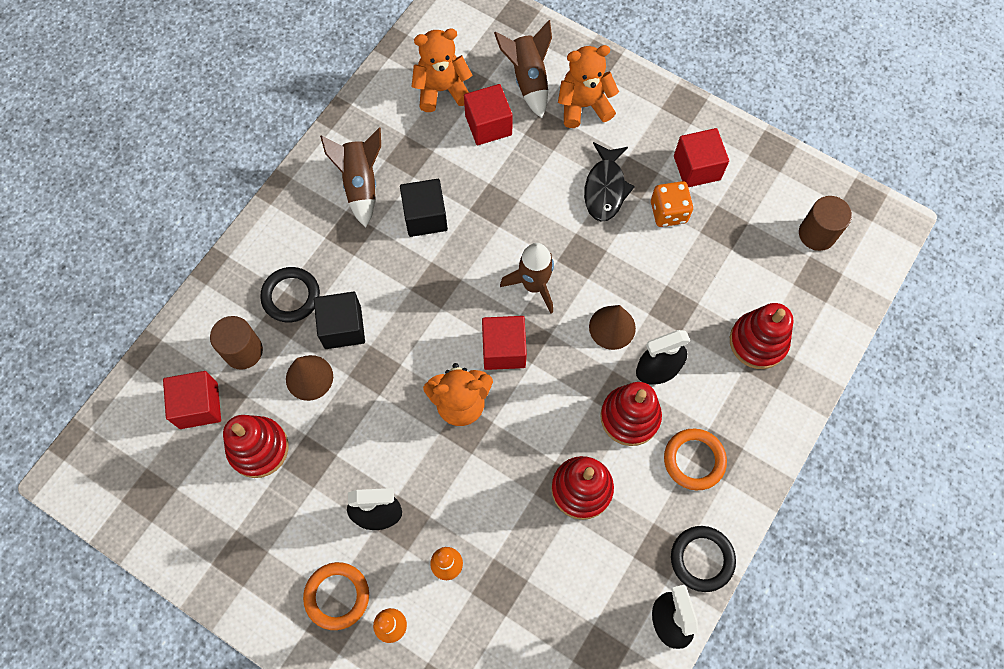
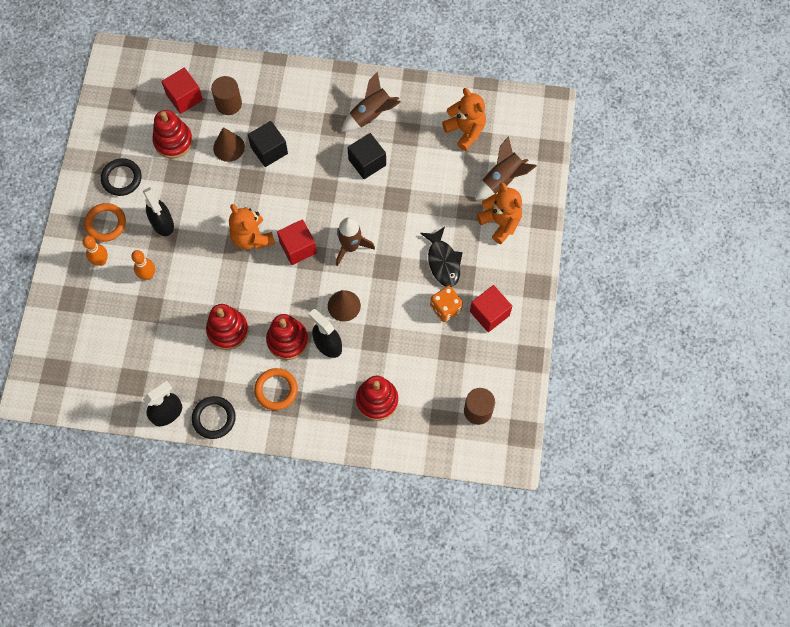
camera: 65 degrees right, 0 degrees up
black ring [260,267,320,322] -> black ring moved to [101,158,141,196]
red cube [464,84,513,145] -> none
black fish [584,142,635,221] -> black fish turned 90 degrees counterclockwise [420,226,463,287]

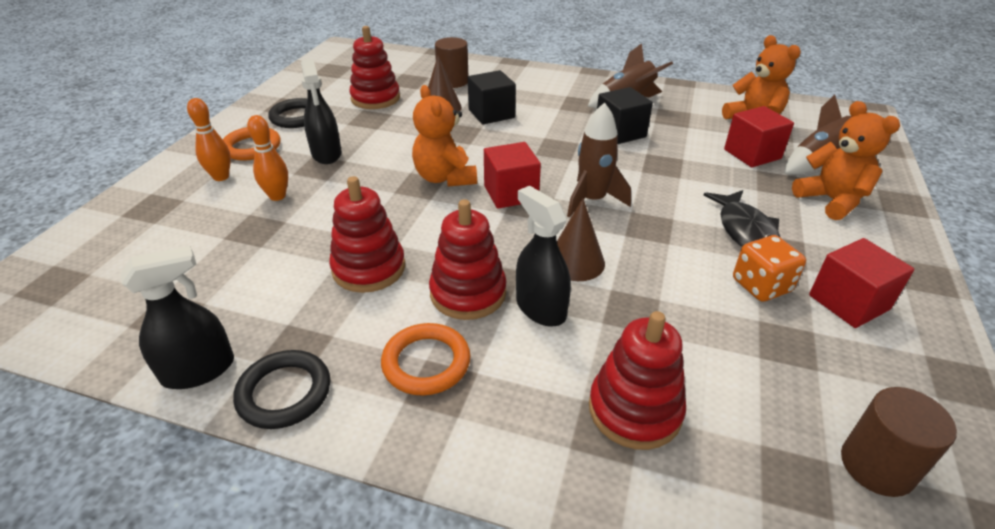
camera: 10 degrees right, 30 degrees down
red cube [162,68,203,114] -> red cube moved to [724,106,794,167]

